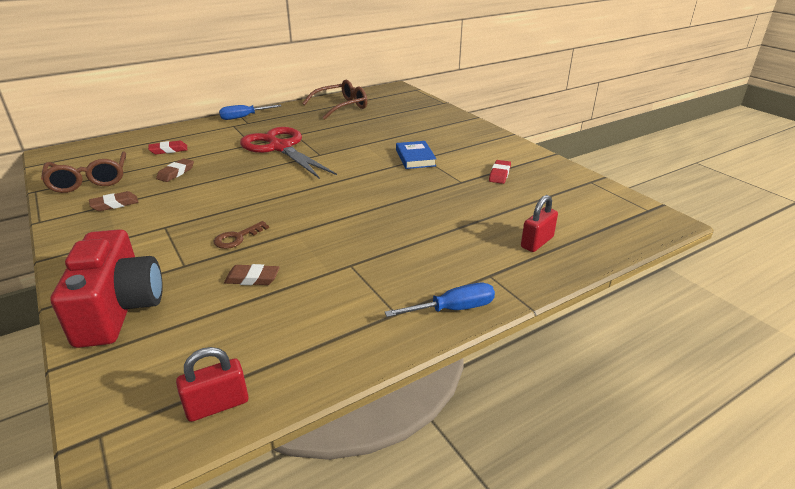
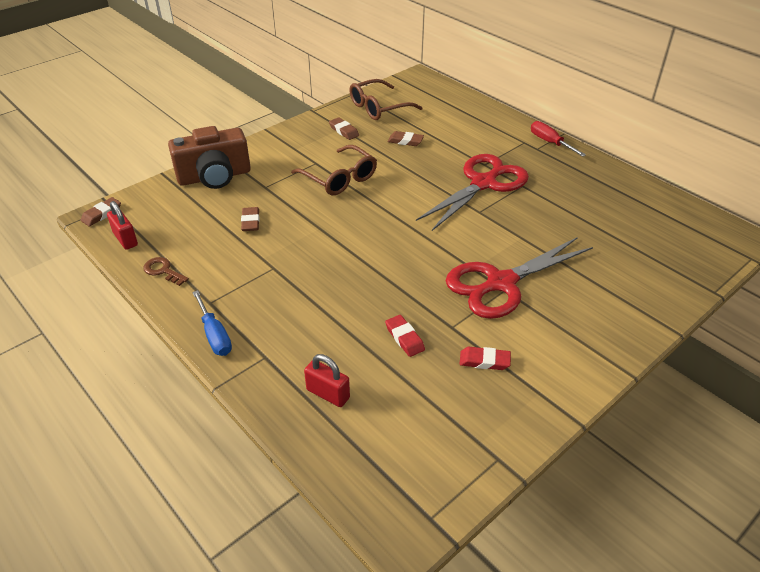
camera: 80 degrees right, 10 degrees up
red camera [50,229,163,348] -> brown camera [168,126,251,189]
red eraser [148,141,187,154] -> red eraser moved to [385,315,425,357]
brown key [214,221,269,249] -> brown key moved to [143,257,189,286]
blue screwdriver [219,105,281,120] -> red screwdriver [531,121,586,157]
brown glasses [302,80,367,120] -> brown glasses moved to [291,145,377,195]
blue book [396,141,436,169] -> red scissors [446,237,593,319]
none -> brown eraser [81,197,121,226]

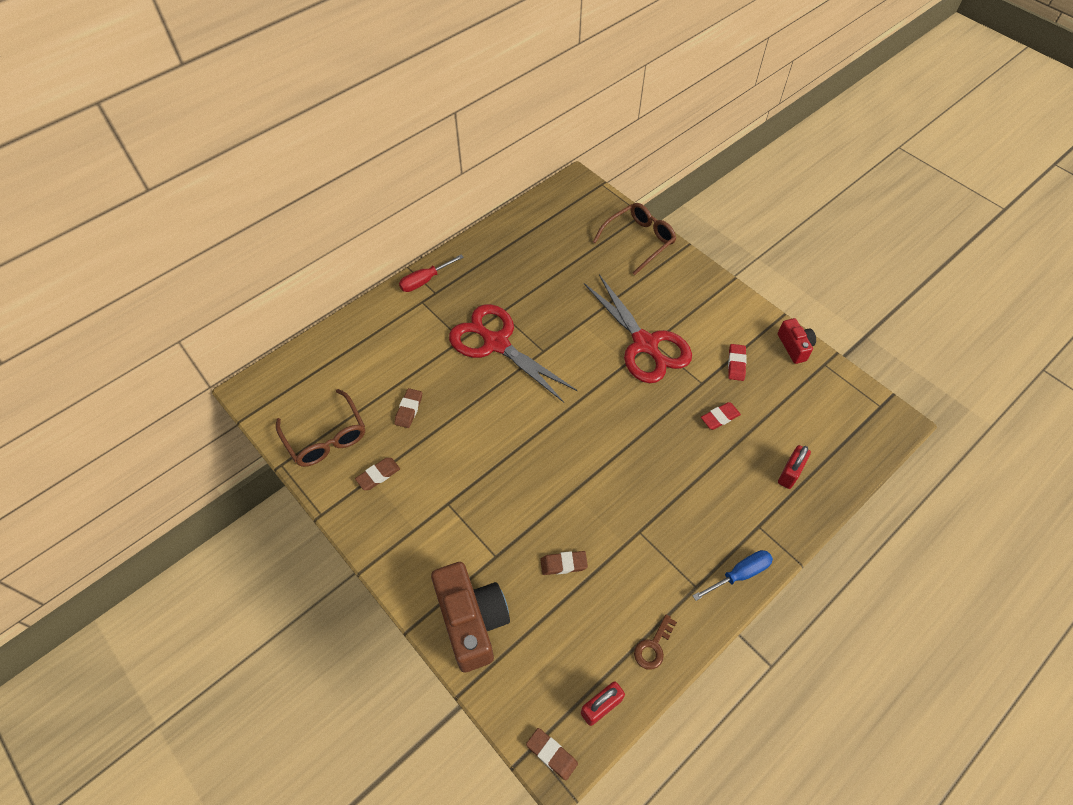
camera: 90 degrees left, 15 degrees up
brown glasses [291,145,377,195] -> brown glasses moved to [593,203,676,275]
none -> red camera [778,318,816,364]

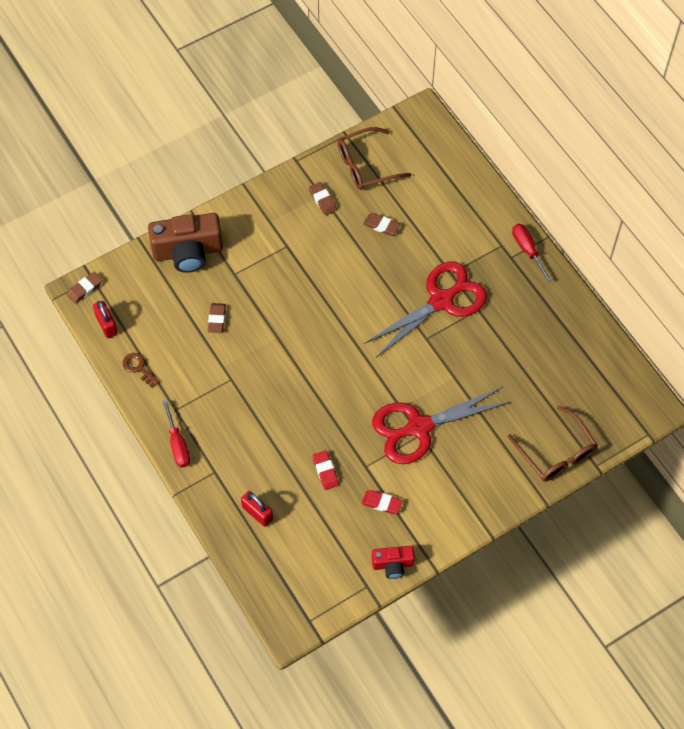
camera: 100 degrees right, 5 degrees up
blue screwdriver [693,550,773,601] -> red screwdriver [163,400,190,467]

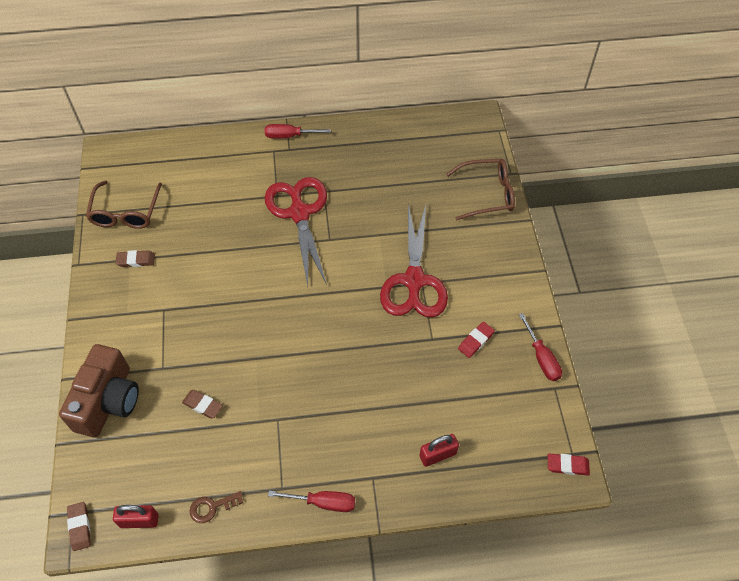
camera: 65 degrees left, 5 degrees down
red eraser [312,450,339,490] -> red eraser moved to [547,454,590,475]
brown eraser [363,213,400,236] -> none
red camera [372,546,415,579] -> red screwdriver [519,313,562,381]

